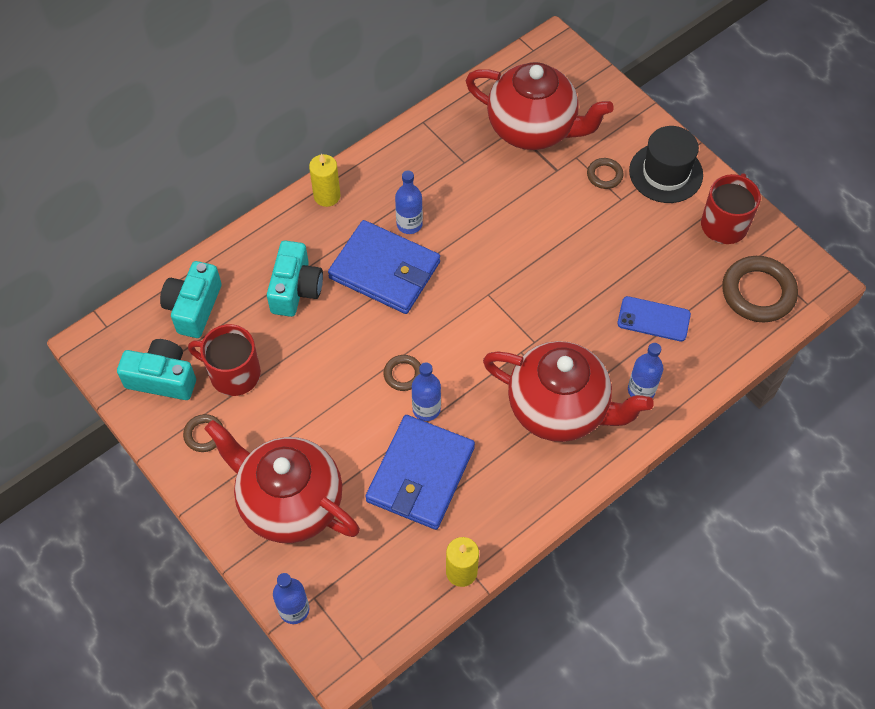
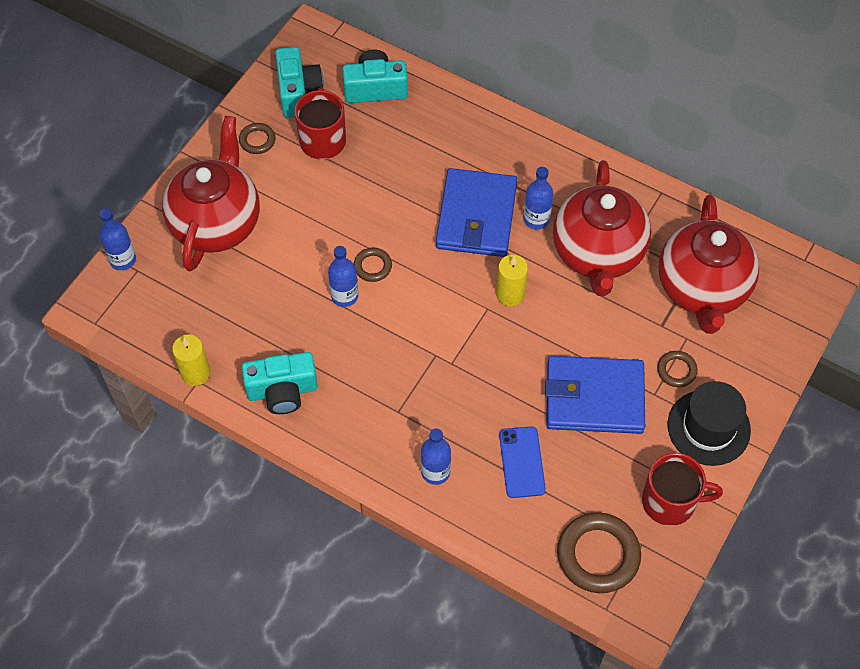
camera: 70 degrees right, 0 degrees up
turquoise camera [267,241,323,317] -> turquoise camera moved to [242,352,318,414]
yellow candle [309,153,341,207] -> yellow candle moved to [496,255,528,306]
blue wallet [365,415,475,530] -> blue wallet moved to [545,356,645,434]
red teapot [483,341,654,442] -> red teapot moved to [553,160,651,296]

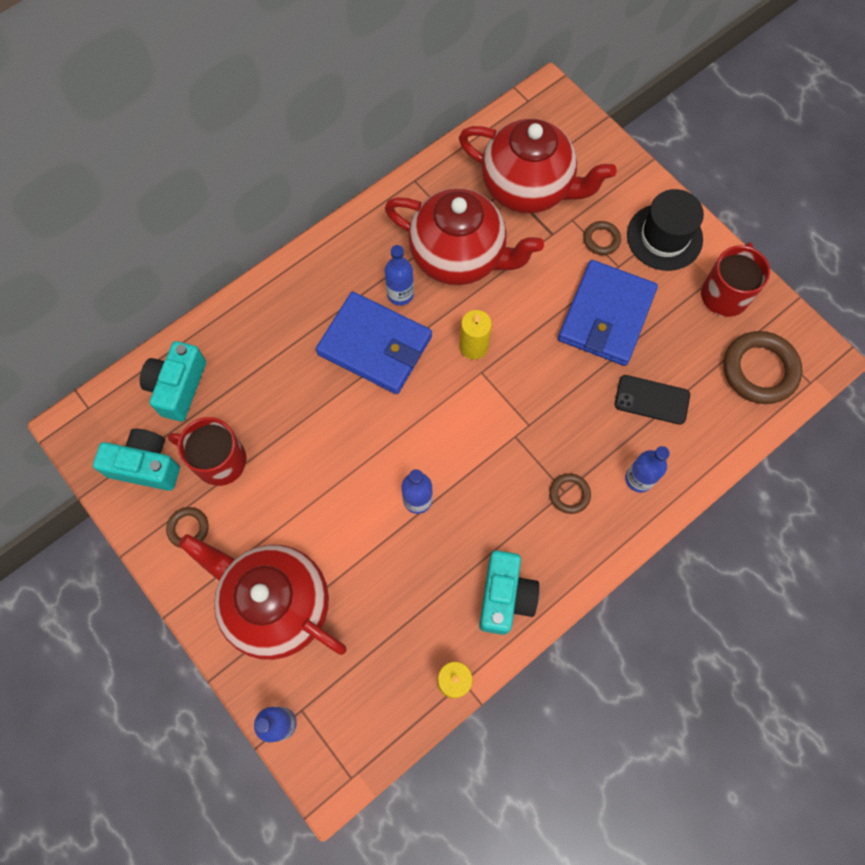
camera: 70 degrees left, 10 degrees up
brown ring [354,248,392,282] -> brown ring moved to [549,473,591,514]
blue phone [499,427,546,498] -> black phone [615,375,690,425]

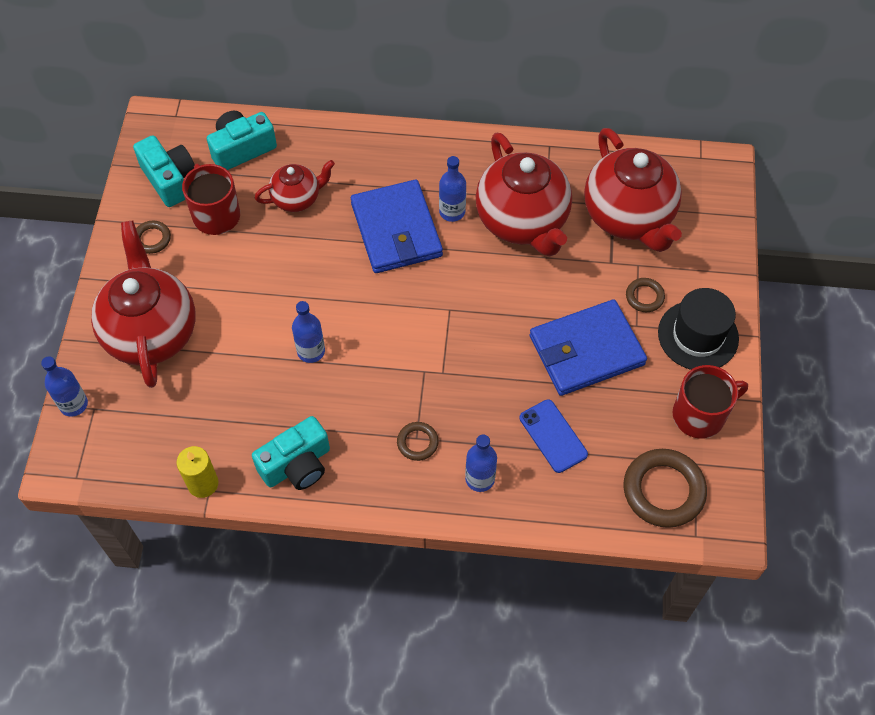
camera: 45 degrees right, 10 degrees down
yellow candle [460,310,492,360] -> none
black phone [615,375,690,425] -> blue phone [519,399,588,473]
none -> red teapot [255,160,335,212]

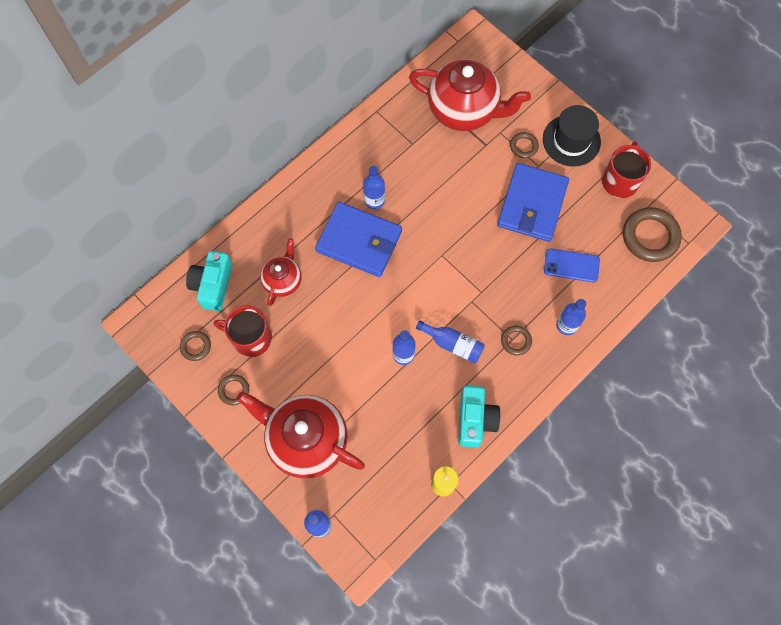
camera: 50 degrees left, 10 degrees up
turquoise camera [133,135,195,207] -> brown ring [180,331,211,361]
red teapot [476,133,572,257] -> none
none -> blue bottle [416,320,485,363]

